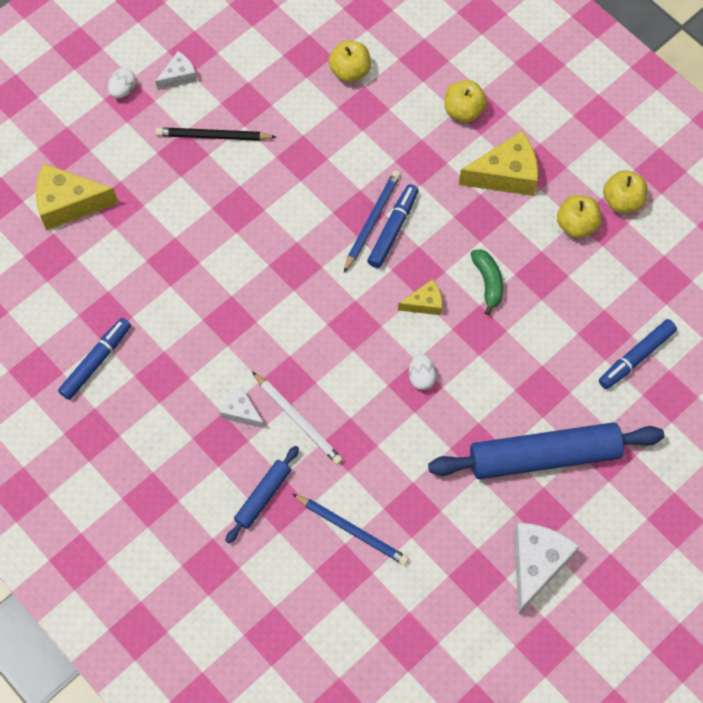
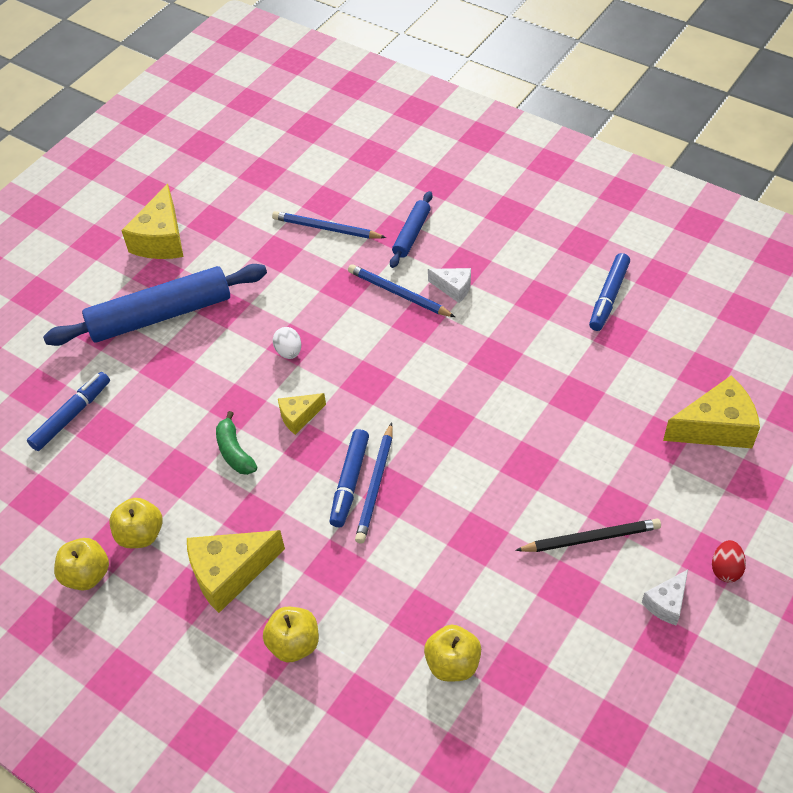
camera: 170 degrees right, 15 degrees down
white egg [108,68,136,98] -> red egg [712,540,746,583]
white pencil [252,372,343,465] -> blue pencil [348,264,455,317]
white cheese [514,523,579,615] -> yellow cheese [121,184,184,259]

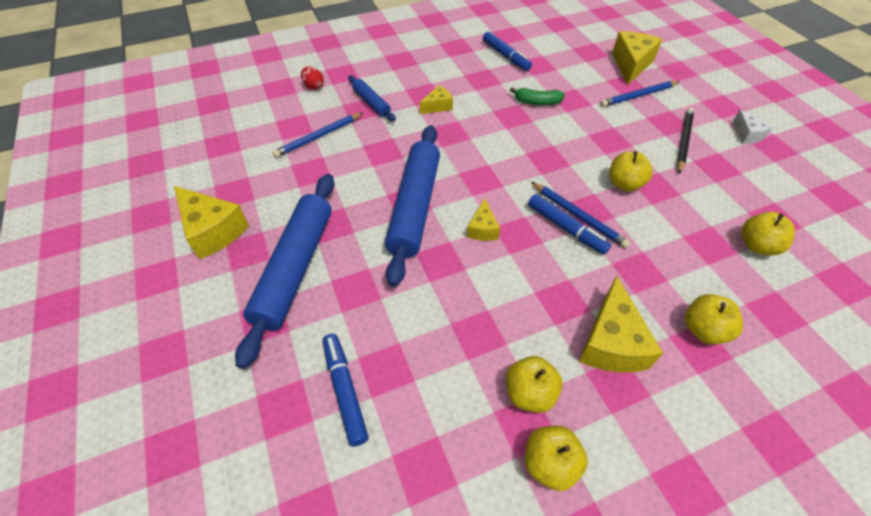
camera: 60 degrees left, 0 degrees up
green banana [216,411,257,475] -> green banana moved to [510,87,565,106]
white egg [273,327,301,359] -> blue rolling pin [385,125,440,287]
blue pencil [348,264,455,317] -> blue pencil moved to [600,81,680,107]
white cheese [428,268,471,303] -> yellow cheese [420,86,453,114]
red egg [712,540,746,583] -> red egg moved to [301,67,324,90]
none -> yellow apple [609,151,653,191]

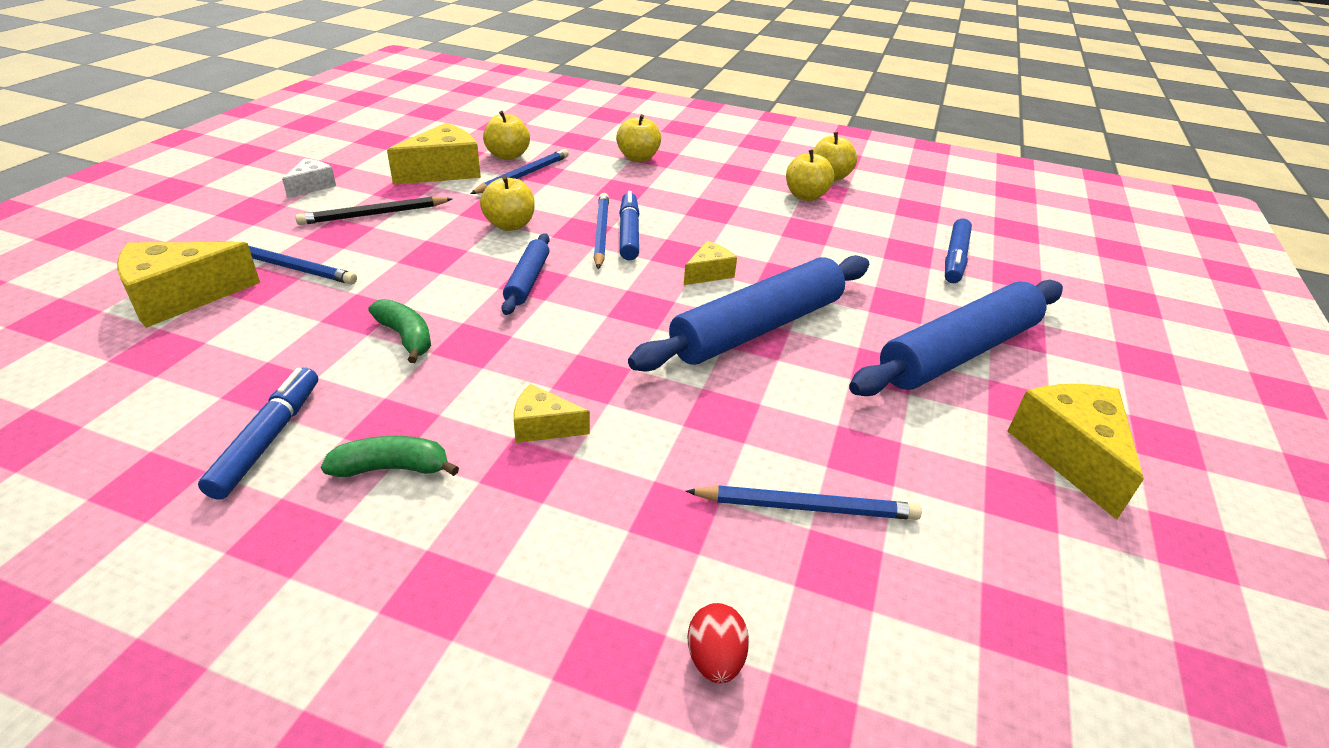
camera: 140 degrees left, 15 degrees down
blue rolling pin [348,75,396,121] -> blue rolling pin moved to [501,233,550,315]
yellow cheese [579,276,663,373] -> yellow cheese moved to [387,123,481,185]
none -> green banana [321,436,459,477]
none -> blue pencil [470,149,569,194]

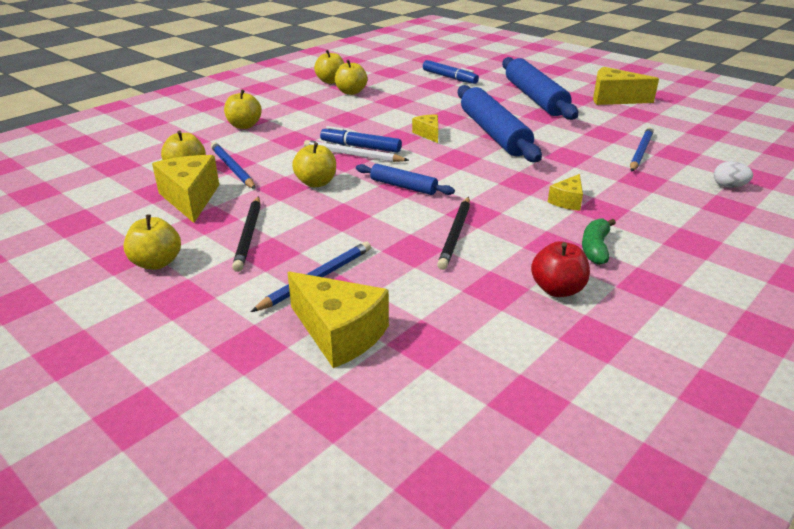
camera: 65 degrees left, 5 degrees down
yellow cheese [117,242,260,328] -> yellow cheese turned 45 degrees counterclockwise [287,271,389,368]
blue marker [198,368,318,500] -> red apple [531,241,590,297]
white cheese [282,158,336,198] -> yellow apple [123,215,181,270]
green banana [368,299,431,363] -> black pencil [437,197,470,270]
blue pencil [593,193,609,269] -> white pencil [304,140,409,162]
red egg [688,603,749,683] -> white egg [714,161,753,188]

